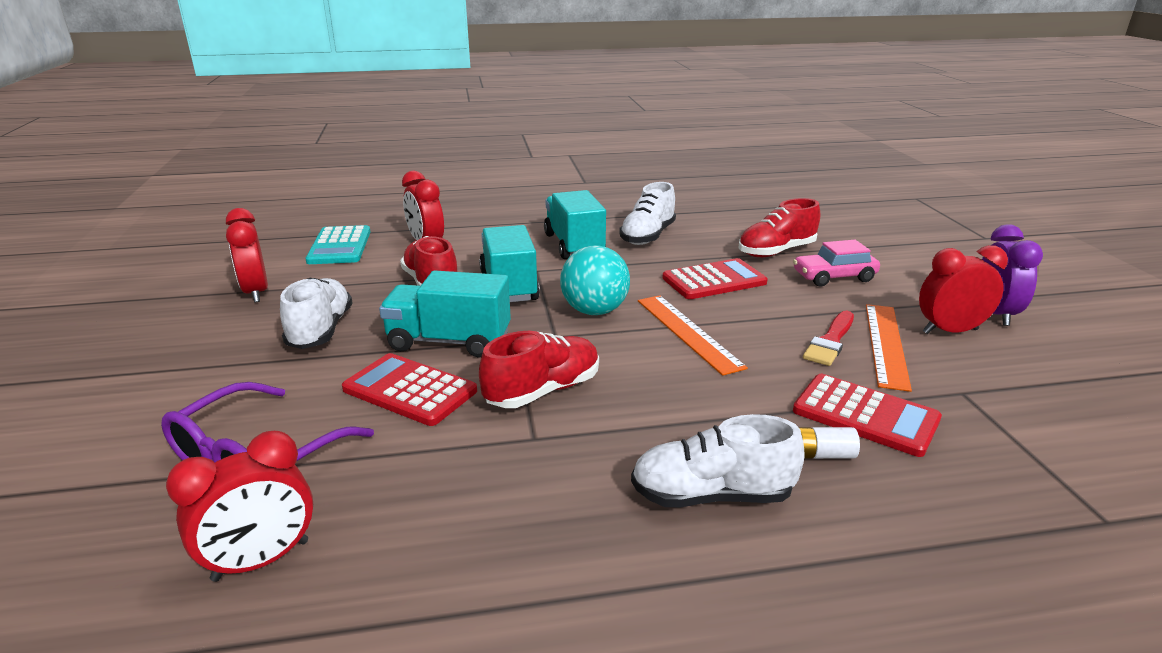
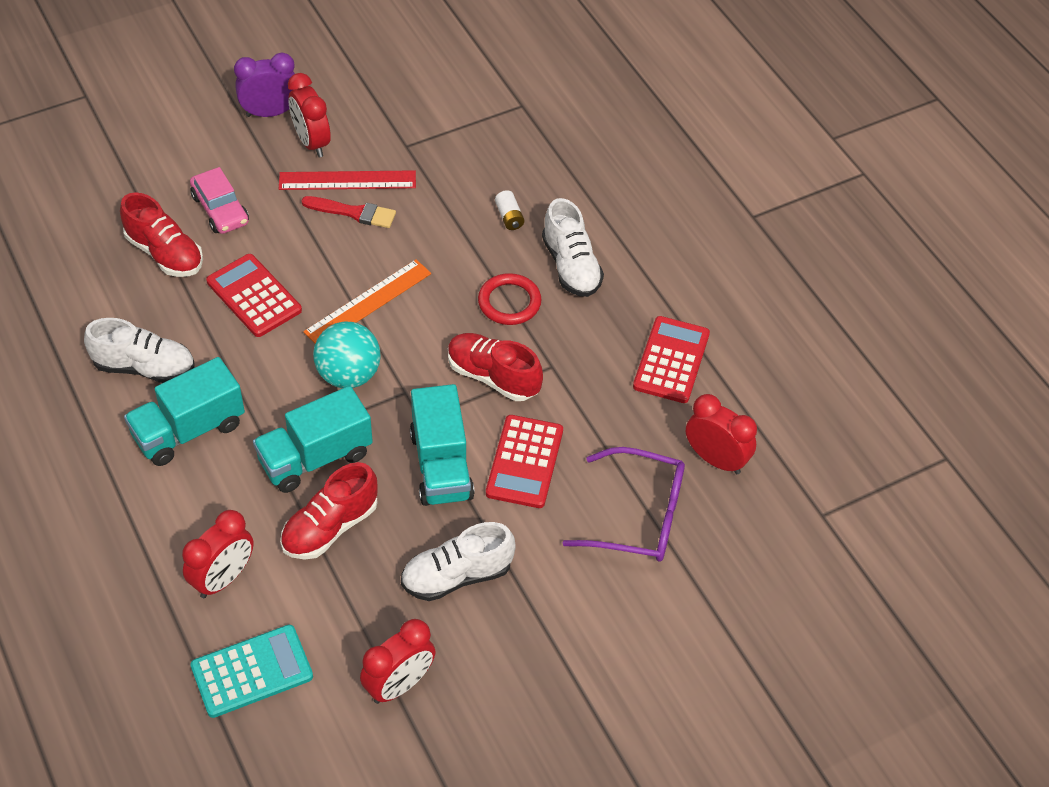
camera: 110 degrees left, 25 degrees up
red calculator [793,374,942,457] -> red calculator moved to [633,316,710,403]
orange ruler [866,304,912,392] -> red ruler [279,170,416,190]
none -> red ring [478,273,541,325]

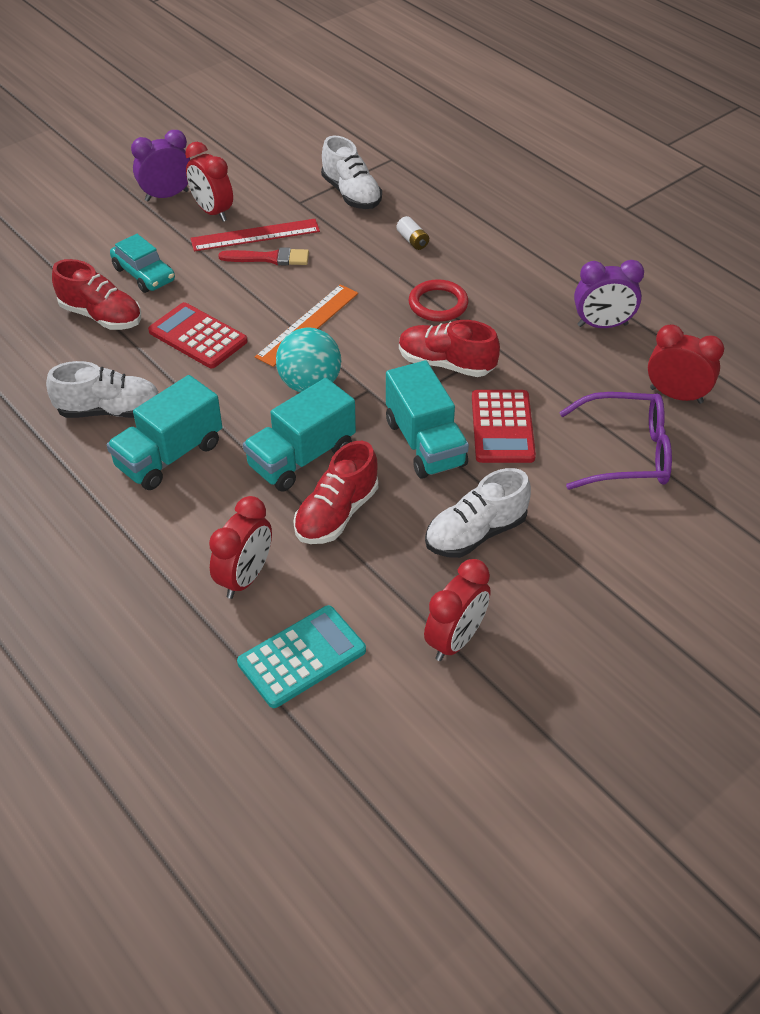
camera: 10 degrees left, 5 degrees down
pink car [190,167,249,234] -> turquoise car [110,234,175,293]
white shoe [542,198,604,297] -> white shoe moved to [321,136,382,209]
red calculator [633,316,710,403] -> purple clock [574,260,644,328]

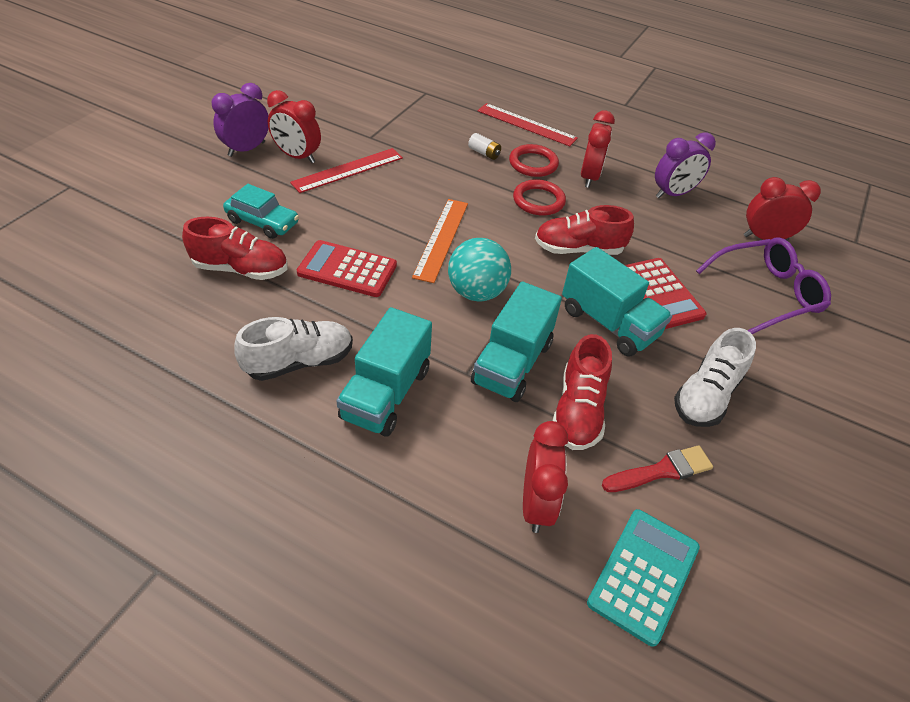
camera: 25 degrees left, 0 degrees up
red brush [218,247,309,266] -> red brush moved to [602,445,713,492]
white shoe [321,136,382,209] -> none
red clock [424,559,491,661] -> red clock moved to [581,110,615,188]
none -> red ruler [477,103,578,146]
none -> red ring [509,144,559,177]

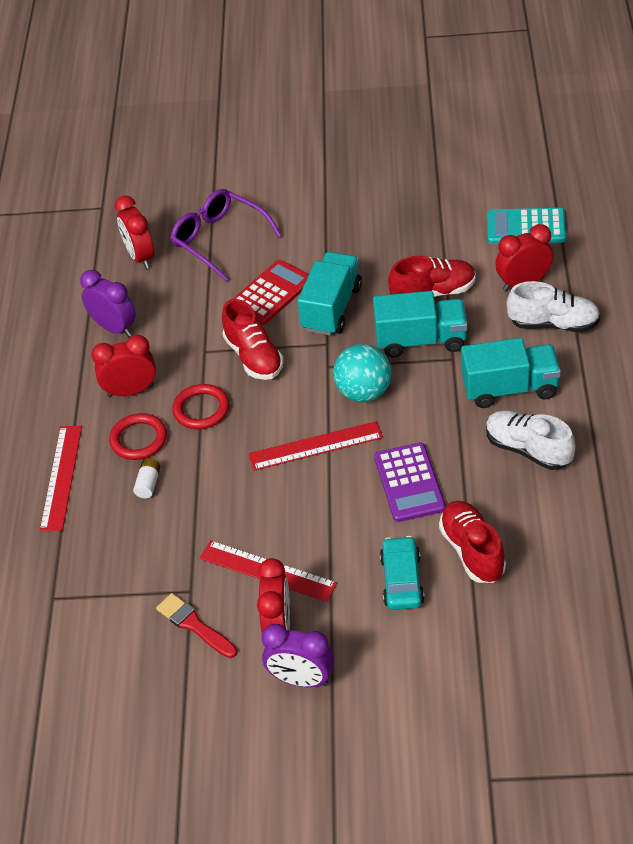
camera: 110 degrees left, 0 degrees up
red calculator [297,240,397,297] -> purple calculator [374,443,446,522]
orange ruler [412,199,468,283] -> red ruler [248,421,383,471]
red brush [602,445,713,492] -> red brush moved to [156,593,237,658]
white shoe [674,328,756,427] -> white shoe moved to [507,281,600,332]

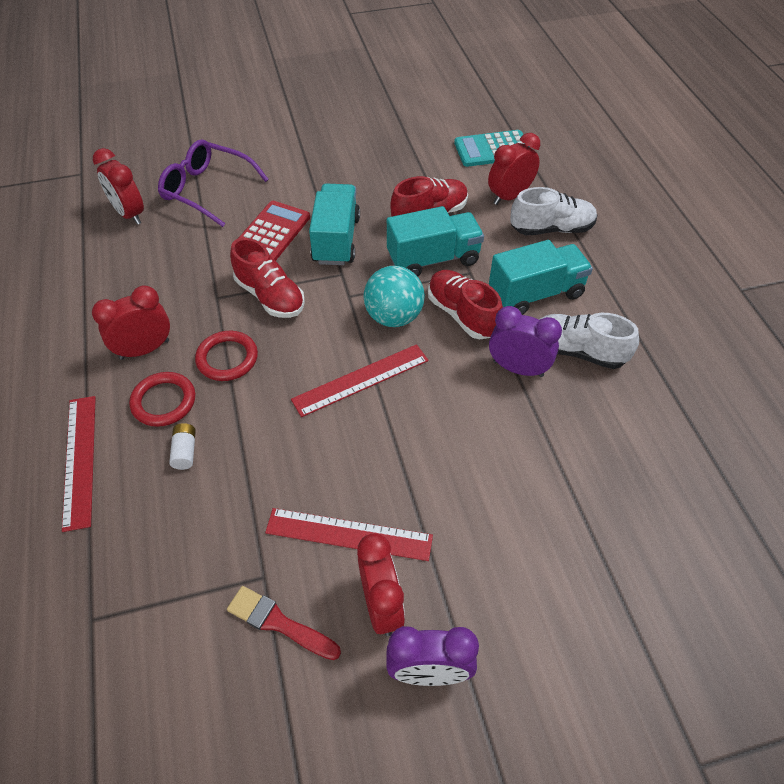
camera: 20 degrees left, 5 degrees up
purple clock [80,270,136,337] -> purple clock moved to [489,306,562,377]
purple calculator [374,443,446,522] -> none
turquoise car [380,536,424,610] -> none
red shoe [439,501,506,583] -> red shoe moved to [428,270,503,339]

